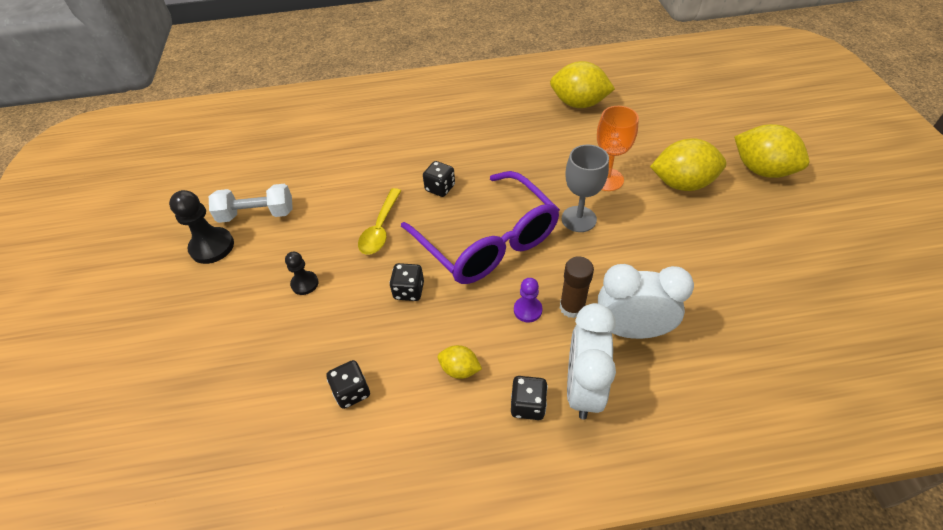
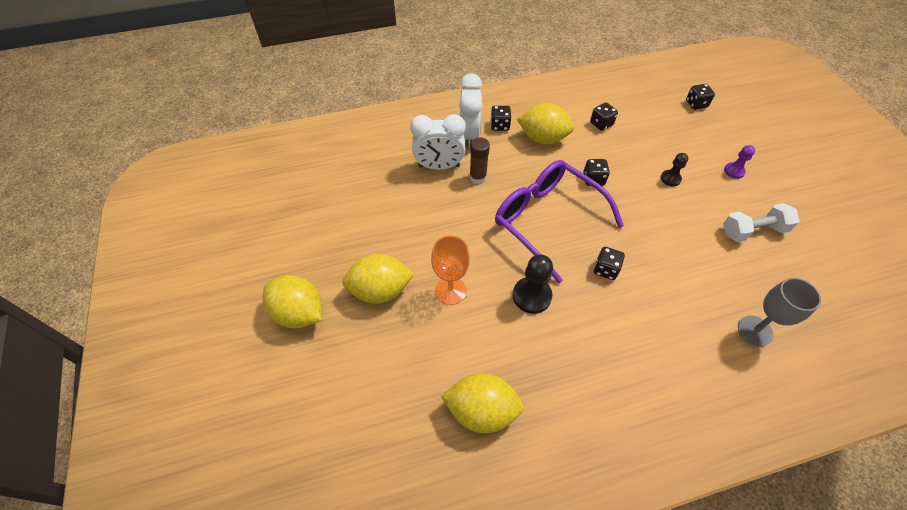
camera: 170 degrees right, 5 degrees up
black pawn [169,190,234,264] -> black pawn moved to [513,254,553,314]
yellow spoon [358,188,401,255] -> none
yellow lemon [438,345,482,379] -> yellow lemon [517,103,574,144], size x1.99
purple pawn [514,278,542,322] -> purple pawn moved to [724,145,755,179]
grey goblet [562,144,609,232] -> grey goblet moved to [738,278,821,347]
none -> black dice [686,84,715,110]

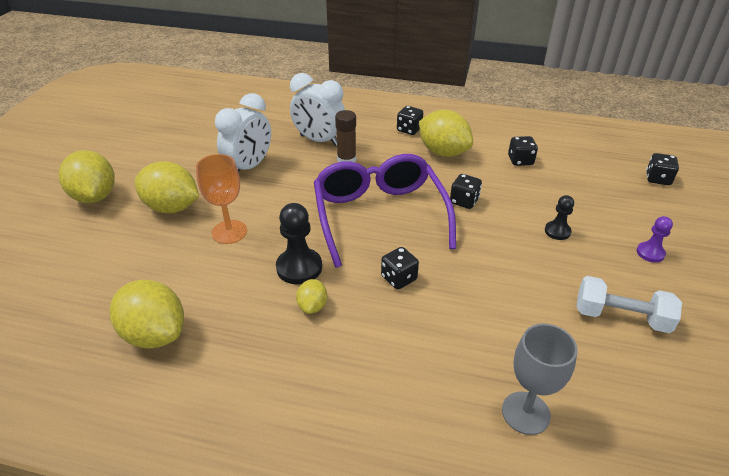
camera: 30 degrees right, 15 degrees down
white clock [459,73,482,148] -> white clock moved to [215,93,271,172]
none -> yellow lemon [296,279,327,314]

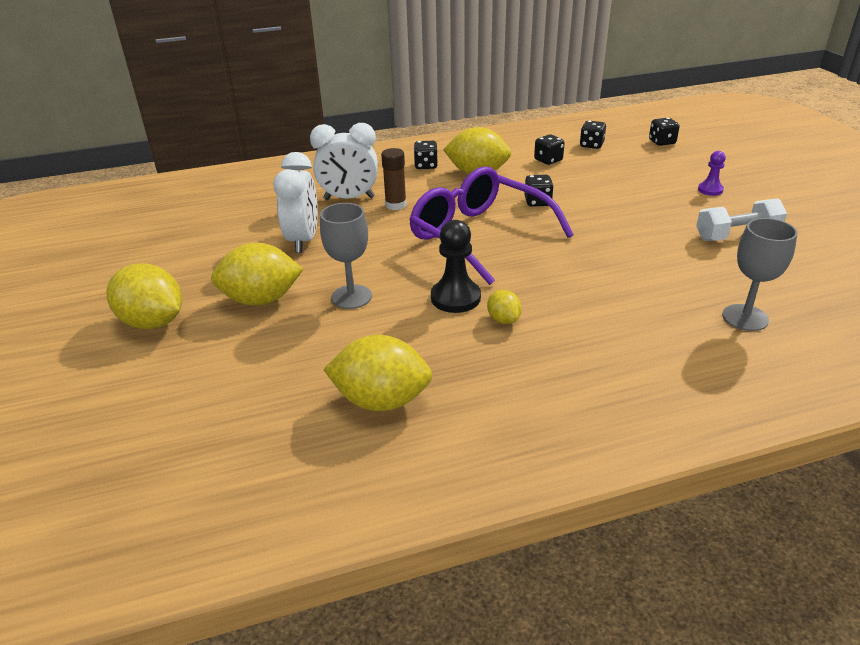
camera: 30 degrees left, 5 degrees down
orange goblet [196,154,247,244] -> grey goblet [320,203,372,309]
black dice [381,247,419,289] -> black dice moved to [580,121,606,149]
black pawn [545,195,574,240] -> none

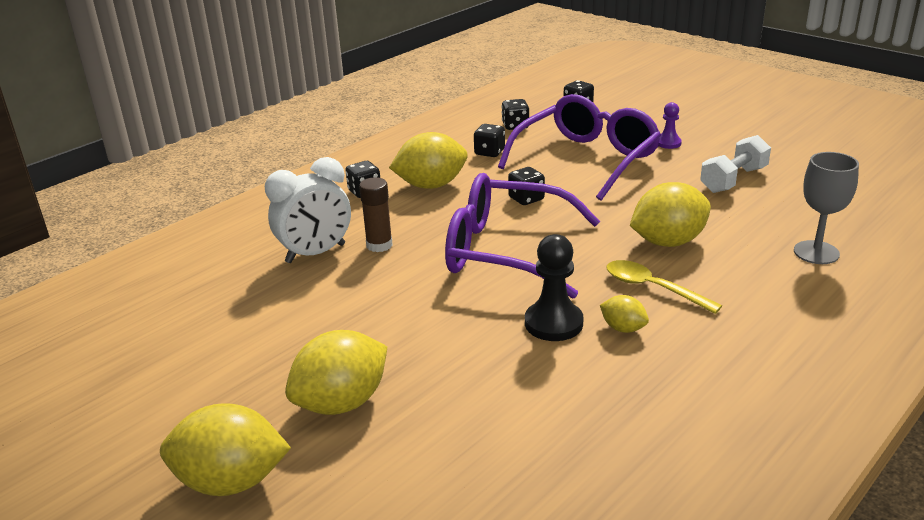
camera: 30 degrees left, 5 degrees down
white clock [273,152,318,253] -> none
grey goblet [320,203,372,309] -> none
yellow lemon [323,335,432,411] -> yellow lemon moved to [630,182,711,247]
none -> purple glasses [498,94,661,201]
none -> yellow spoon [606,260,722,314]

